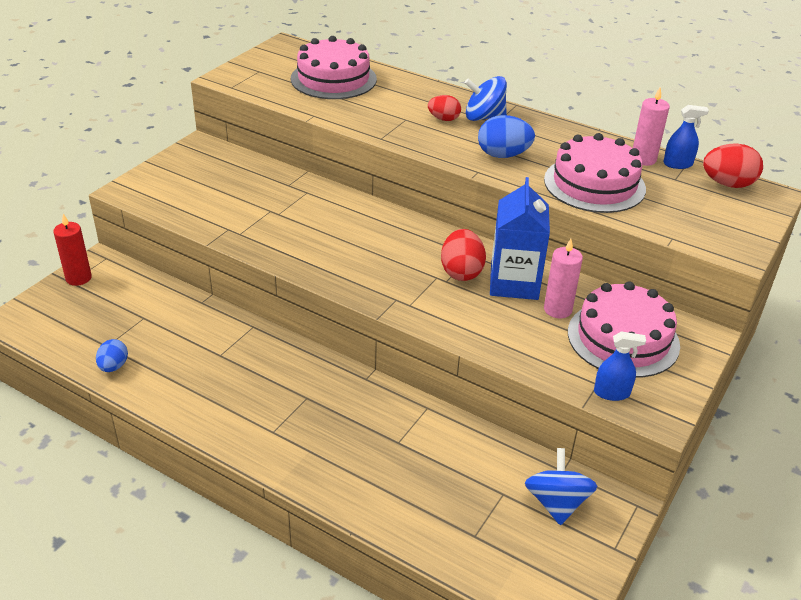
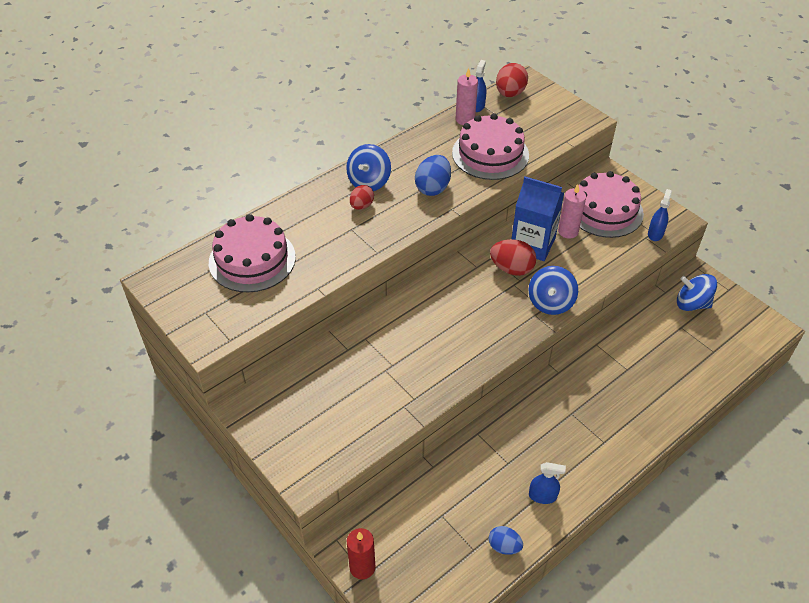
camera: 70 degrees left, 10 degrees up
none -> blue spinning top [528,266,578,315]
none -> blue spray bottle [529,462,566,504]

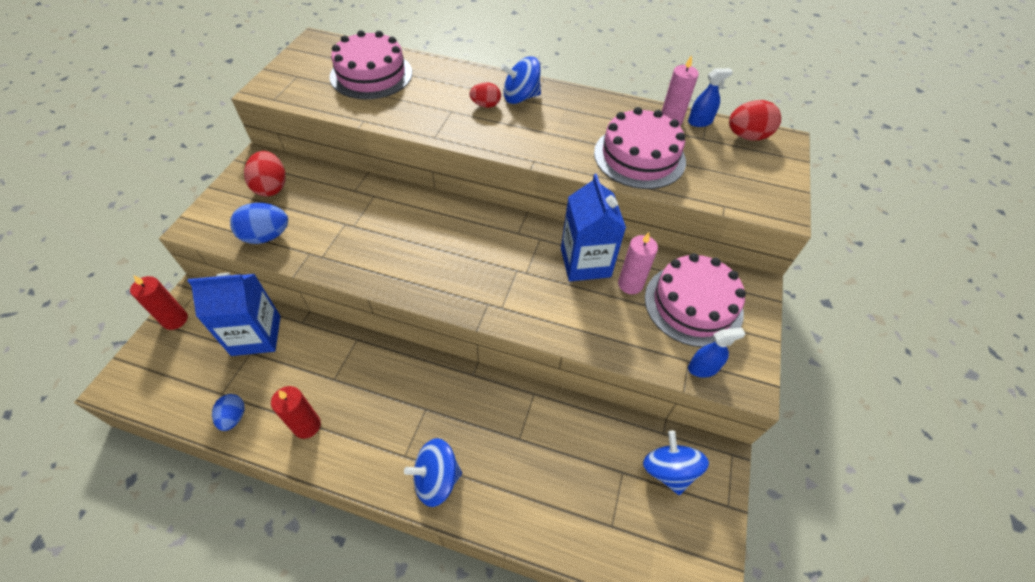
camera: 55 degrees right, 5 degrees up
blue egg [415,155,451,196] -> blue egg moved to [230,203,288,244]
red egg [490,239,536,276] -> red egg moved to [244,151,286,197]
blue spinning top [528,266,578,315] -> blue spinning top moved to [404,438,462,507]
blue spray bottle [529,462,566,504] -> red candle [271,386,321,439]
none -> blue carton [188,273,281,356]

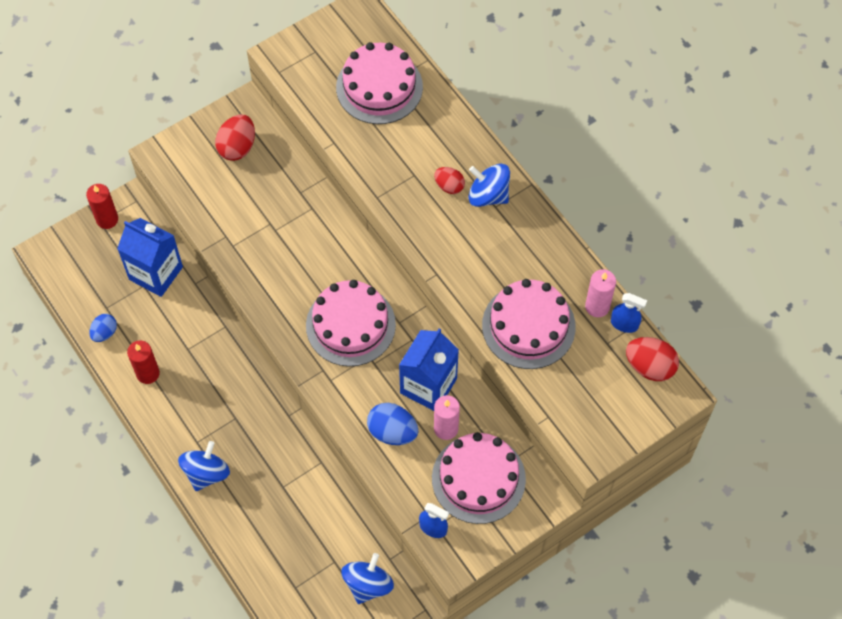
camera: 40 degrees right, 10 degrees up
blue egg [230,203,288,244] -> blue egg moved to [367,403,418,445]
blue spinning top [404,438,462,507] -> blue spinning top turned 90 degrees clockwise [178,441,230,491]
none -> pink cake [306,280,396,366]

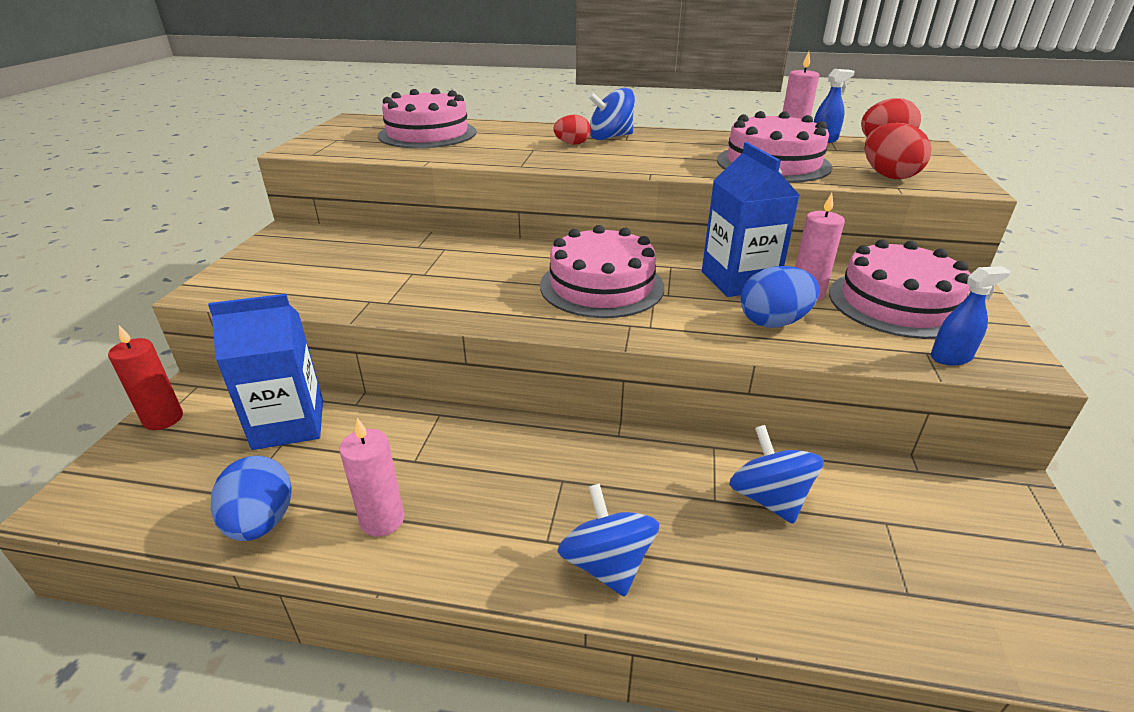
camera: 45 degrees left, 30 degrees down
blue egg [89,314,117,342] -> blue egg [211,456,292,541], size x1.57
red candle [127,341,160,384] -> pink candle [339,418,404,537]
red egg [215,114,255,161] -> red egg moved to [865,123,931,179]
blue spinning top [342,553,394,604] -> blue spinning top moved to [729,425,824,524]

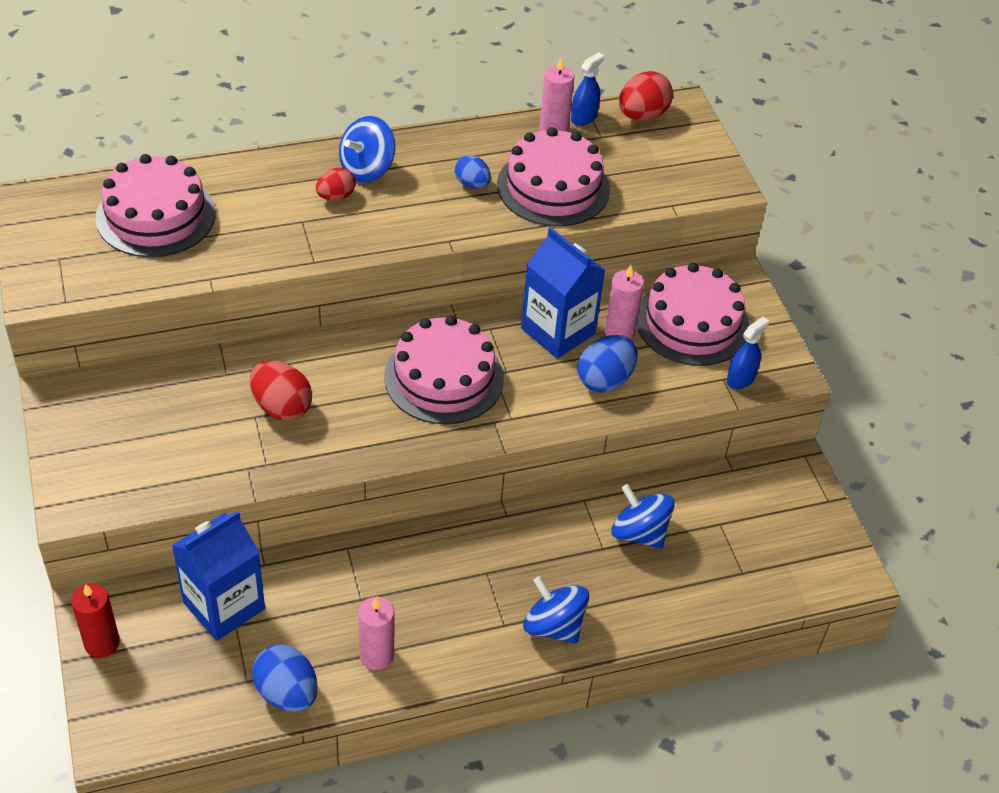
camera: 30 degrees left, 15 degrees up
red egg [865,123,931,179] -> red egg moved to [250,361,312,421]
none -> blue egg [455,155,491,189]

